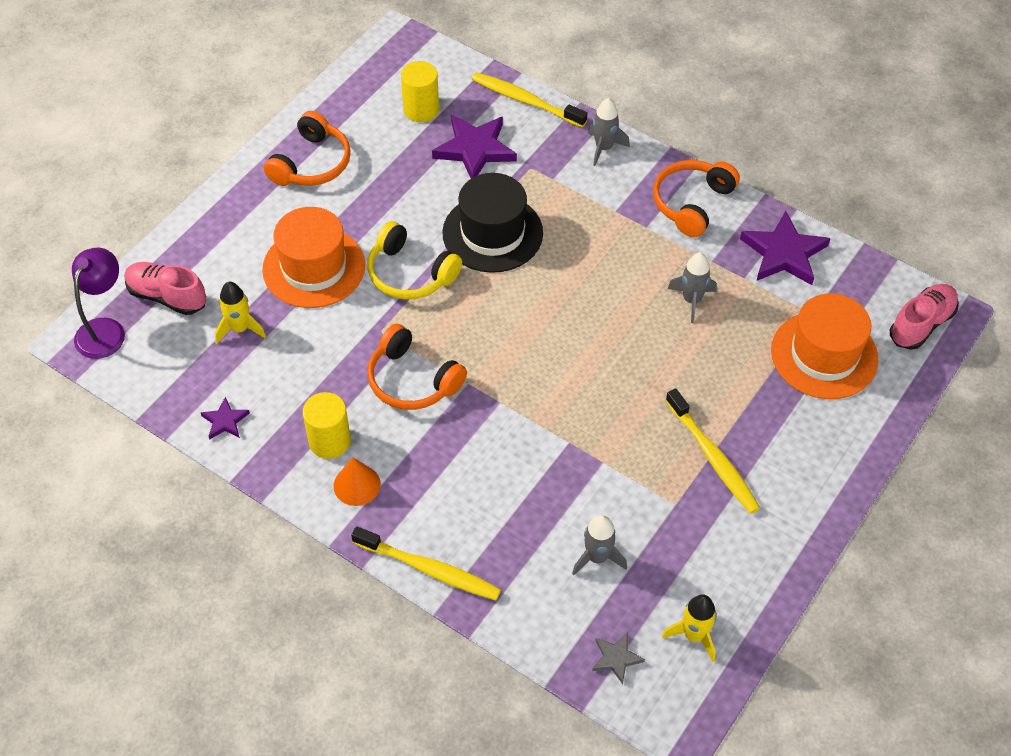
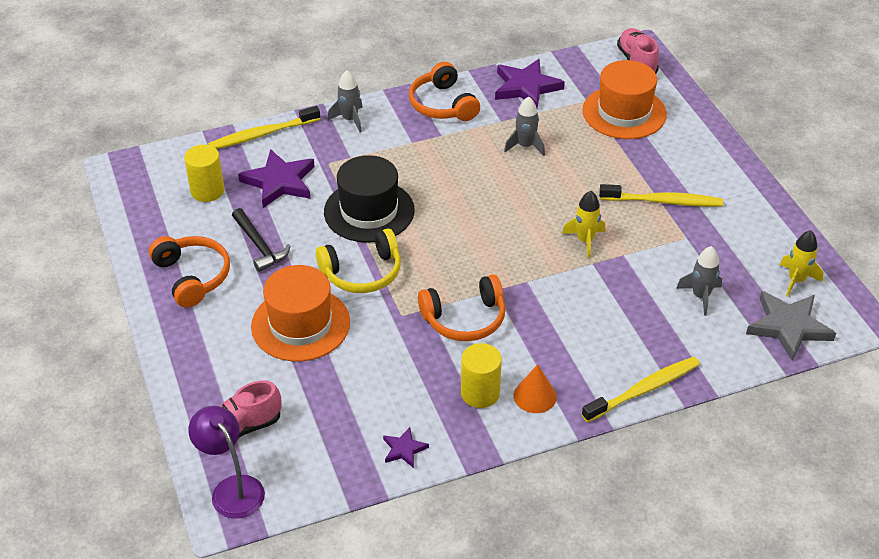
camera: 55 degrees left, 10 degrees down
yellow rocket [215,282,266,344] -> yellow rocket moved to [562,191,605,258]
grey star [592,633,645,684] -> grey star [746,291,836,361], size x1.99
none -> black hammer [232,208,291,272]

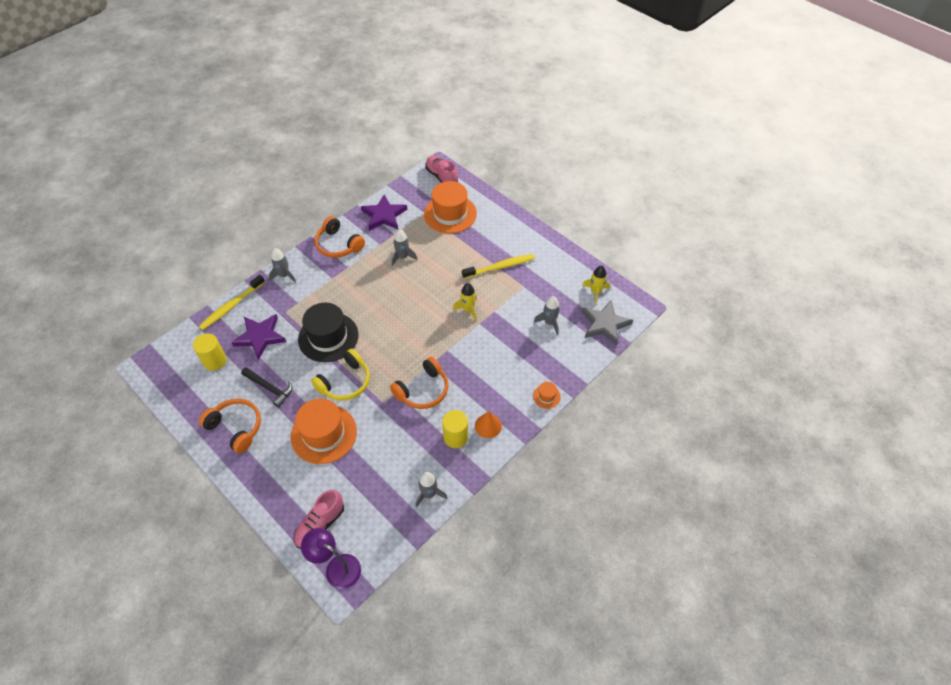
camera: 25 degrees left, 10 degrees up
purple star [383,427,429,468] -> grey rocket [415,472,447,508]
yellow toothbrush [582,357,700,422] -> orange hat [533,382,561,409]

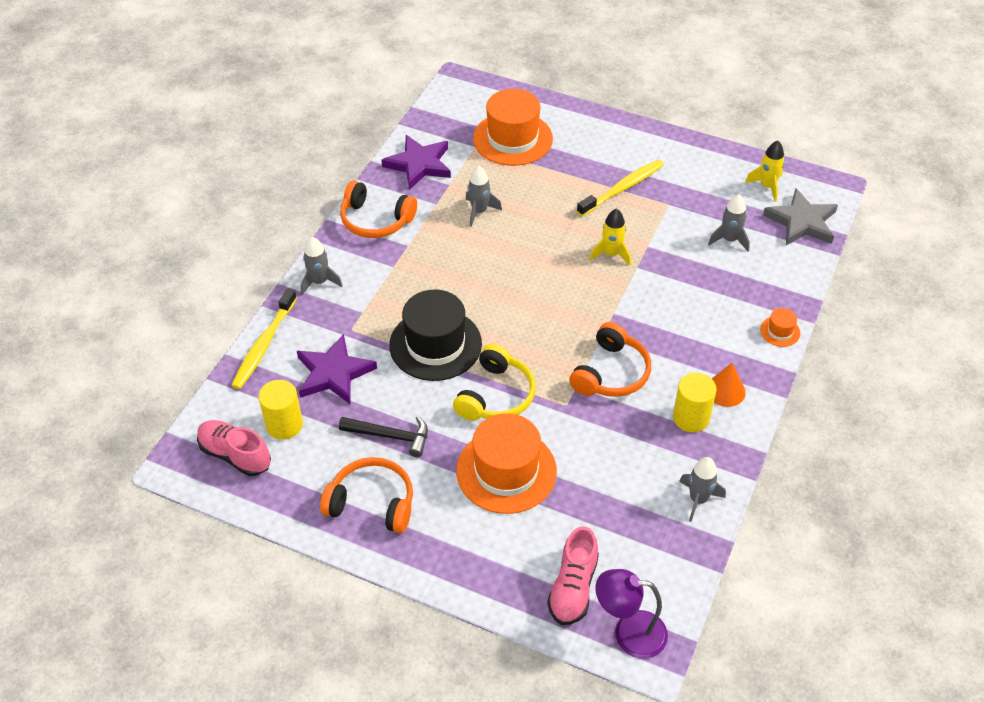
camera: 20 degrees left, 5 degrees down
pink shoe [425,156,458,183] -> pink shoe moved to [197,420,271,476]

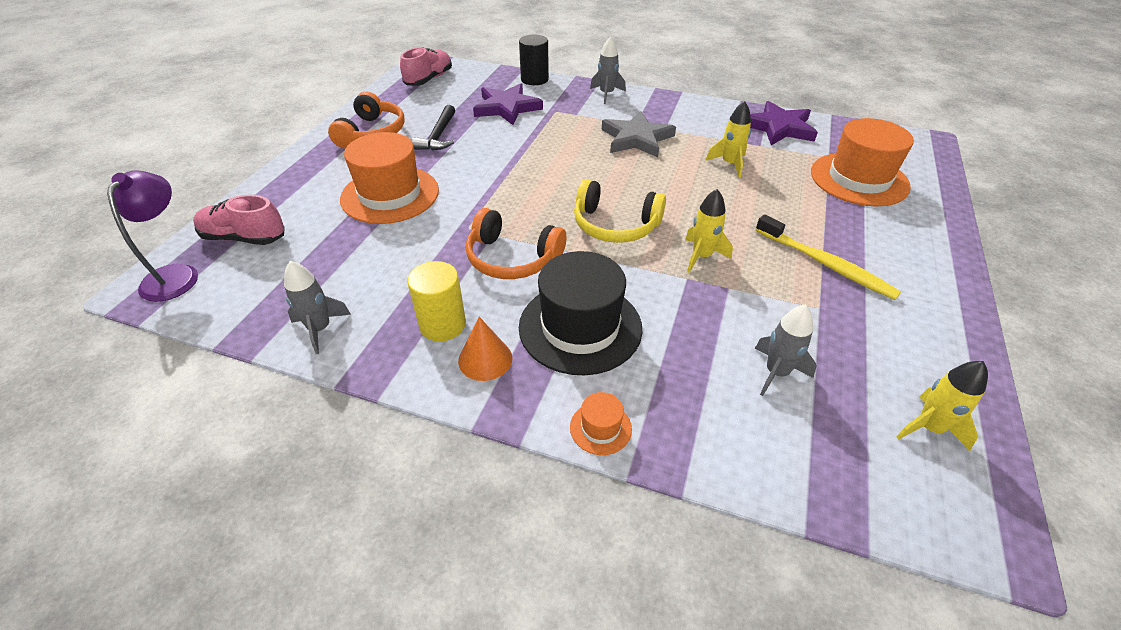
camera: 85 degrees right, 5 degrees down
yellow toothbrush [231,288,297,389] -> black cylinder [519,34,549,85]
yellow cylinder [258,380,303,440] -> none
orange headphones [340,181,417,238] -> none
black hat [389,289,482,381] -> black hat moved to [519,251,642,375]
yellow headphones [453,344,536,421] -> yellow headphones moved to [574,179,666,243]
grey rocket [466,166,502,227] -> yellow rocket [705,101,751,177]
grey star [763,188,838,245] -> grey star moved to [602,111,676,157]

